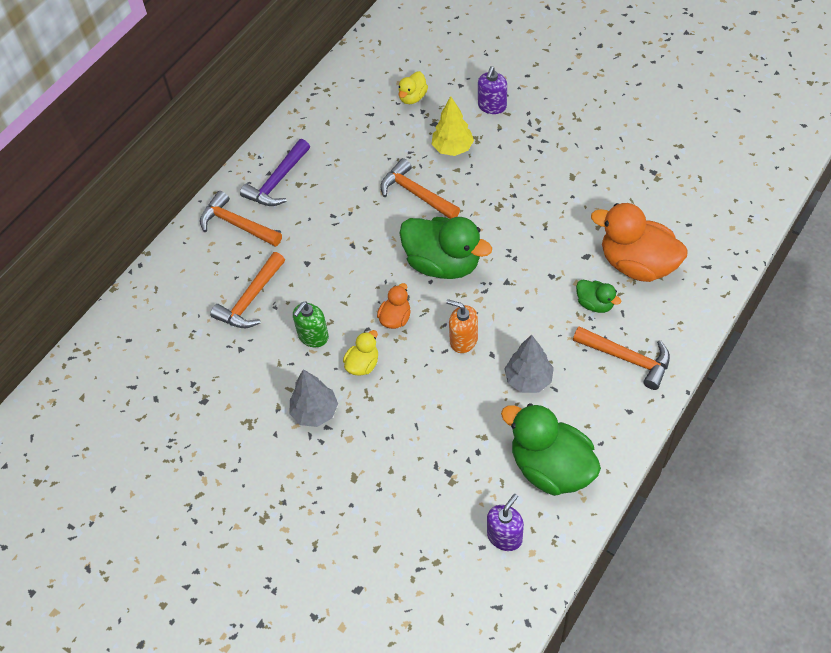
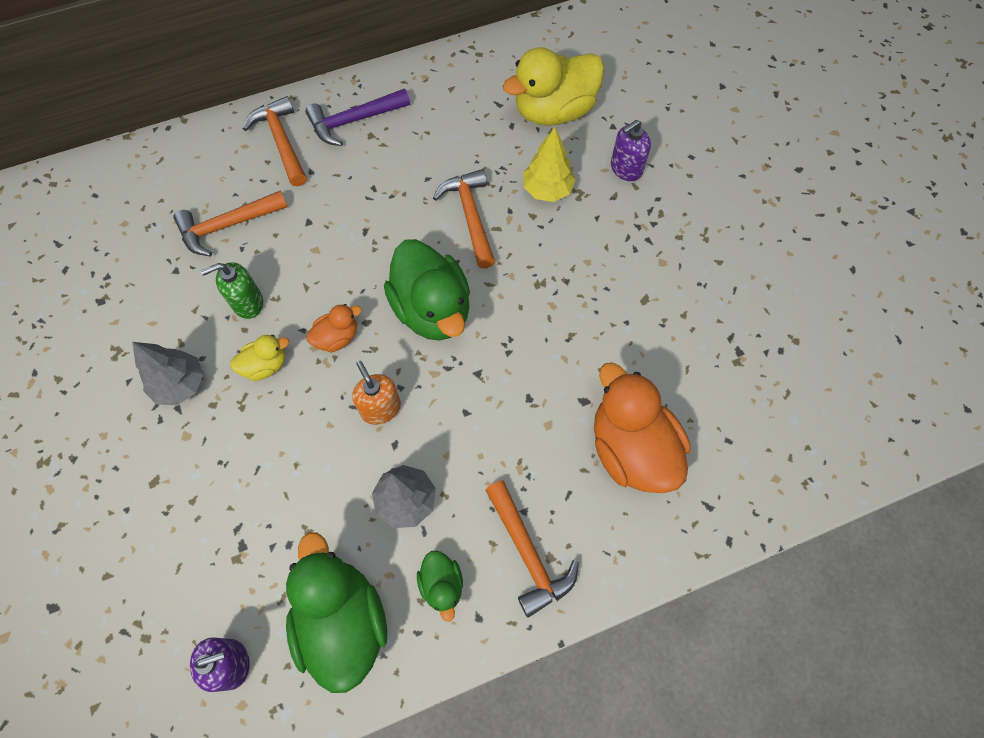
camera: 30 degrees right, 10 degrees up
yellow duck [398,71,428,104] -> yellow duck [503,47,604,126], size x2.06
green duck [576,280,621,313] -> green duck moved to [417,551,463,622]

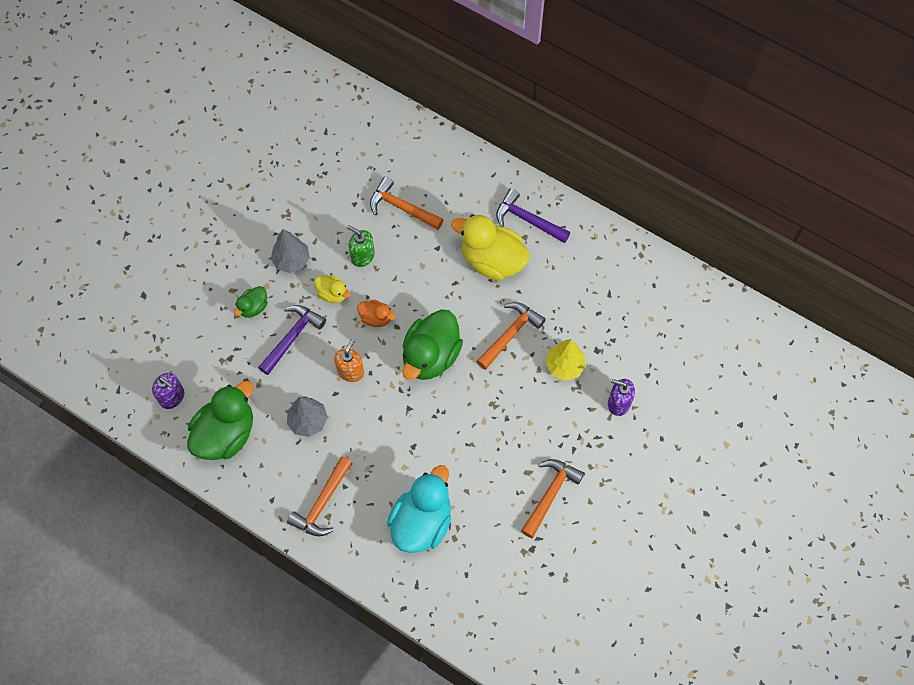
camera: 55 degrees right, 0 degrees up
orange hammer [242,96,307,186] -> orange hammer moved to [521,459,584,538]
green duck [417,551,463,622] -> green duck moved to [234,286,268,318]
yellow duck [503,47,604,126] -> yellow duck moved to [451,215,530,280]
orange duck [594,363,690,493] -> turquoise duck [387,465,451,553]
none -> purple hammer [258,305,326,375]

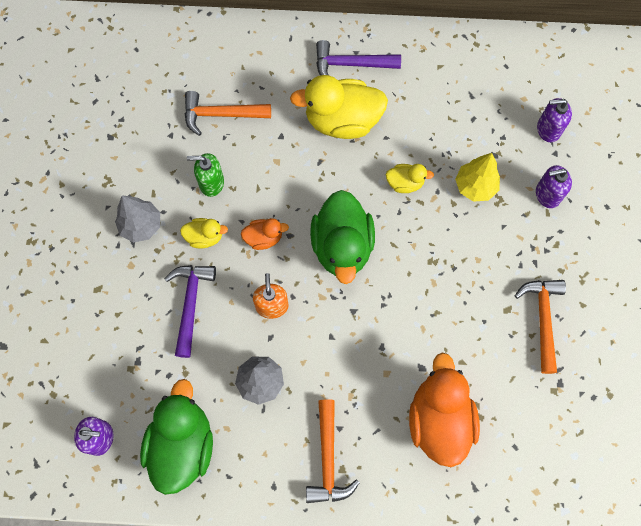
camera: 30 degrees left, 5 degrees up
green duck [234,286,268,318] -> none
turquoise duck [387,465,451,553] -> orange duck [409,353,480,467]
orange hammer [476,302,546,370] -> yellow duck [386,164,434,193]
none -> purple soap dispenser [537,98,572,142]

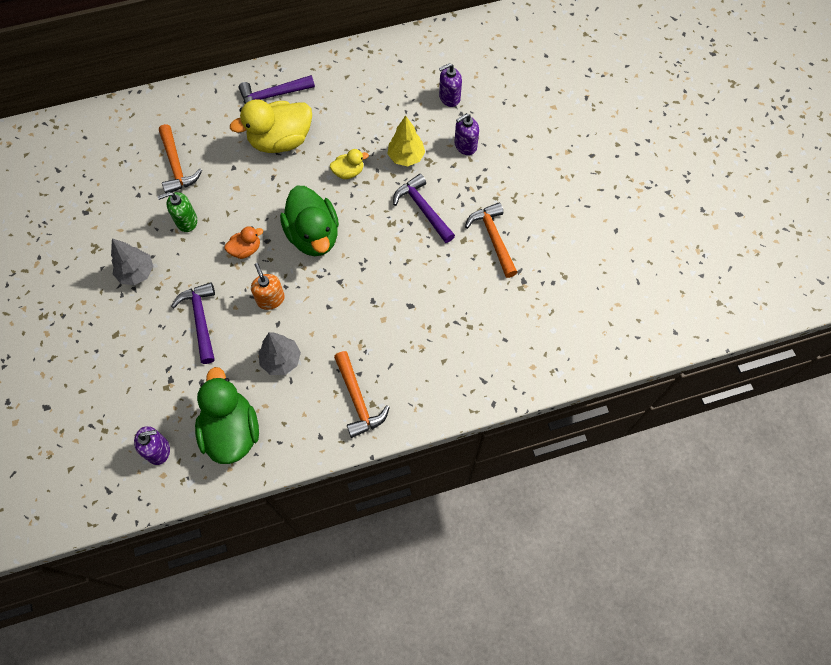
camera: 20 degrees left, 5 degrees down
yellow duck [180,218,228,248] -> none
orange hammer [185,91,271,136] -> orange hammer turned 90 degrees counterclockwise [159,124,202,193]
orange duck [409,353,480,467] -> none
none -> purple hammer [393,174,455,243]

